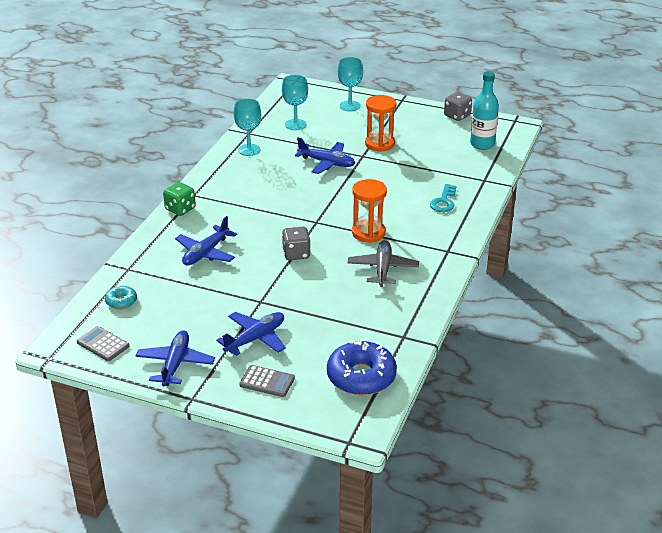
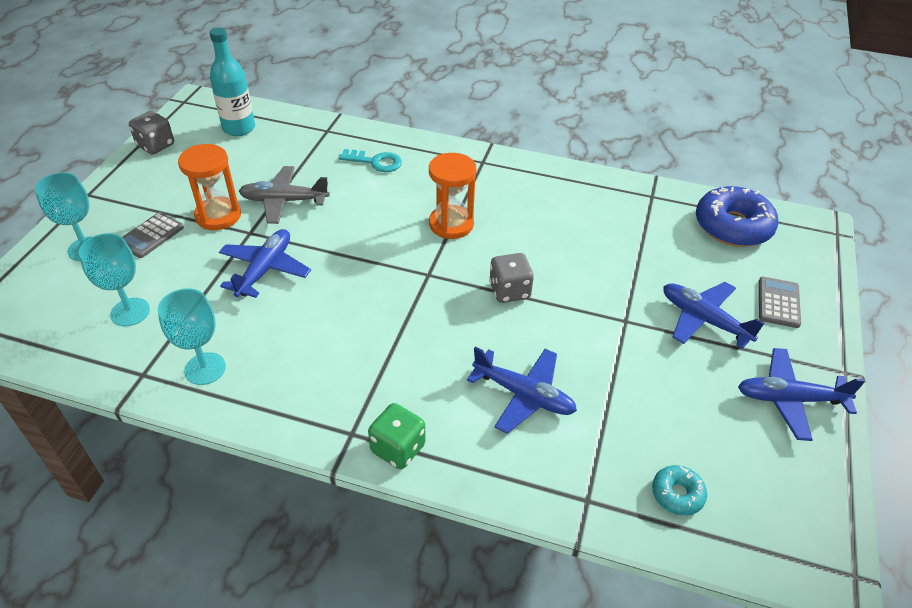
camera: 95 degrees left, 10 degrees up
grey calculator [77,326,129,361] -> grey calculator moved to [123,212,184,258]
grey plane [348,240,419,287] -> grey plane moved to [239,166,330,224]

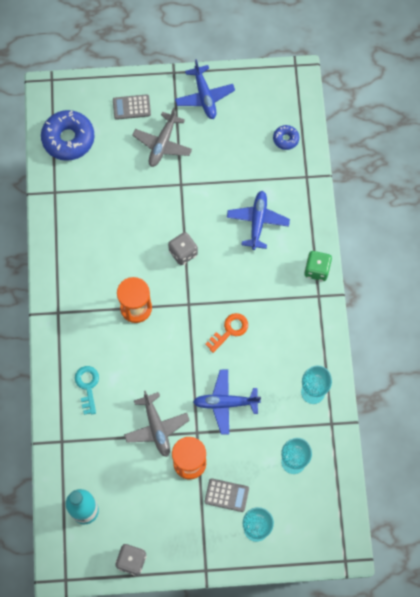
camera: 110 degrees left, 25 degrees up
turquoise donut [652,465,707,516] -> blue donut [273,125,299,150]
blue plane [663,282,764,349] -> grey plane [132,107,192,167]
none -> orange key [205,313,248,353]

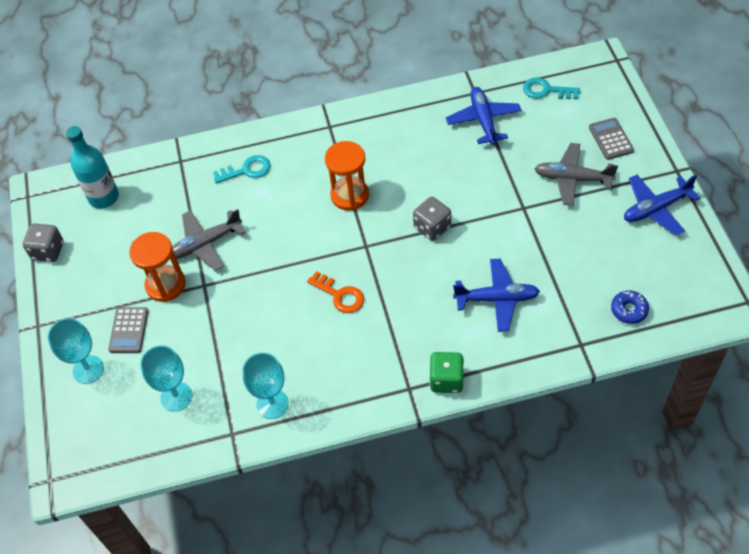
camera: 85 degrees right, 15 degrees down
blue donut [41,110,95,161] -> turquoise key [523,77,580,99]
blue plane [193,370,261,434] -> blue plane moved to [446,87,521,145]

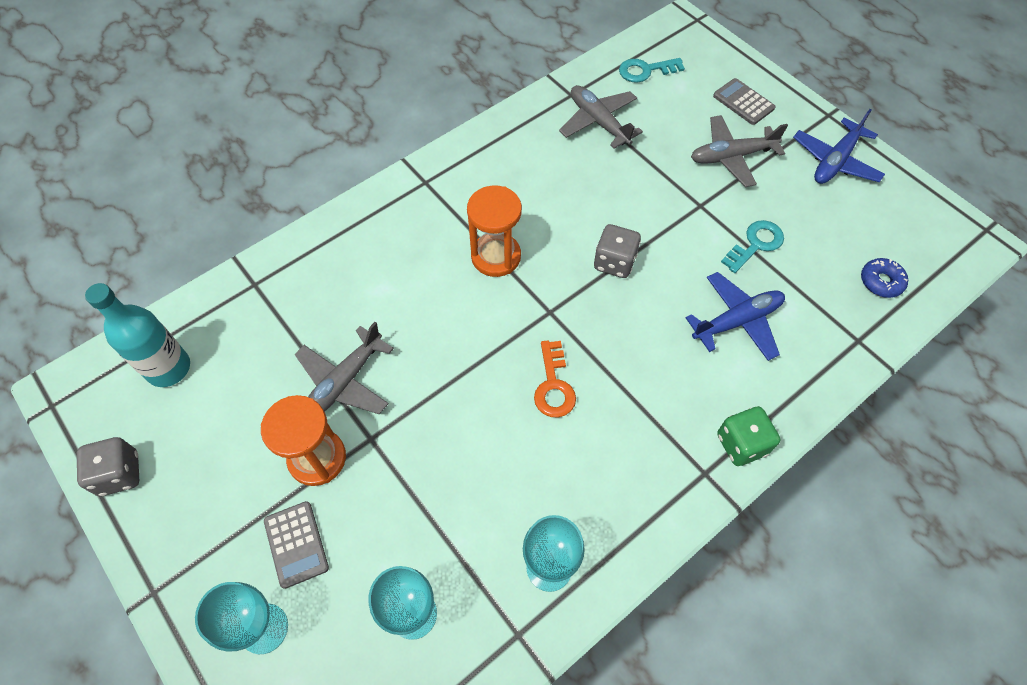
camera: 30 degrees left, 5 degrees up
turquoise key [213,155,271,184] -> turquoise key moved to [721,220,784,273]
orange key [307,271,364,313] -> orange key turned 75 degrees clockwise [534,340,576,417]
blue plane [446,87,521,145] -> grey plane [559,85,643,149]

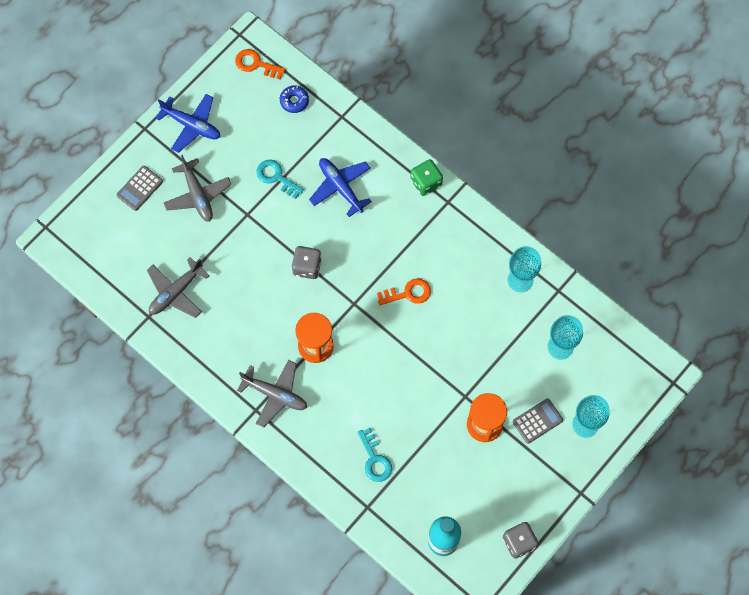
camera: 100 degrees left, 10 degrees up
grey plane [295,322,394,414] -> grey plane moved to [237,360,307,428]
turquoise key [619,58,685,83] -> turquoise key moved to [357,428,392,482]
none -> orange key [235,49,285,79]

